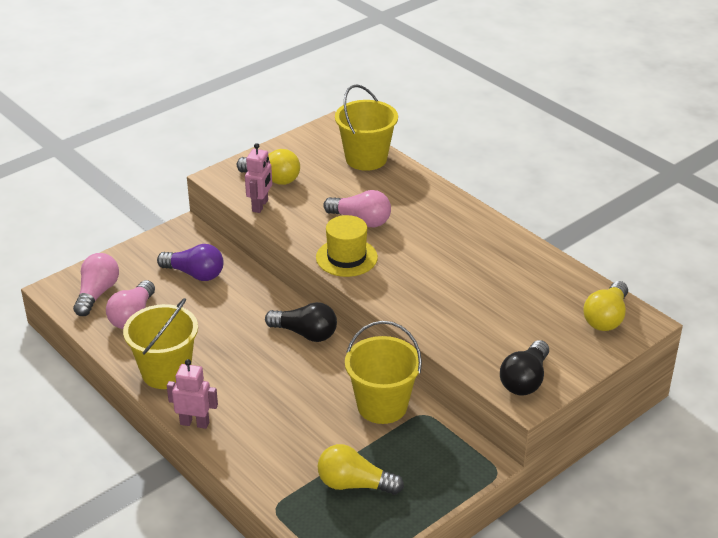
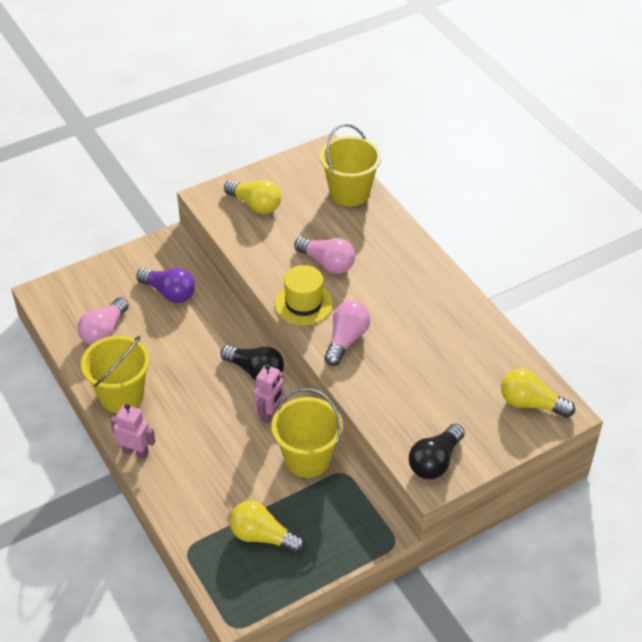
camera: 10 degrees right, 10 degrees up
pink light bulb [73,253,119,316] -> pink light bulb moved to [324,301,370,366]
pink robot [245,143,272,213] -> pink robot moved to [254,364,284,424]
yellow light bulb [583,281,628,331] -> yellow light bulb turned 75 degrees clockwise [501,368,575,418]

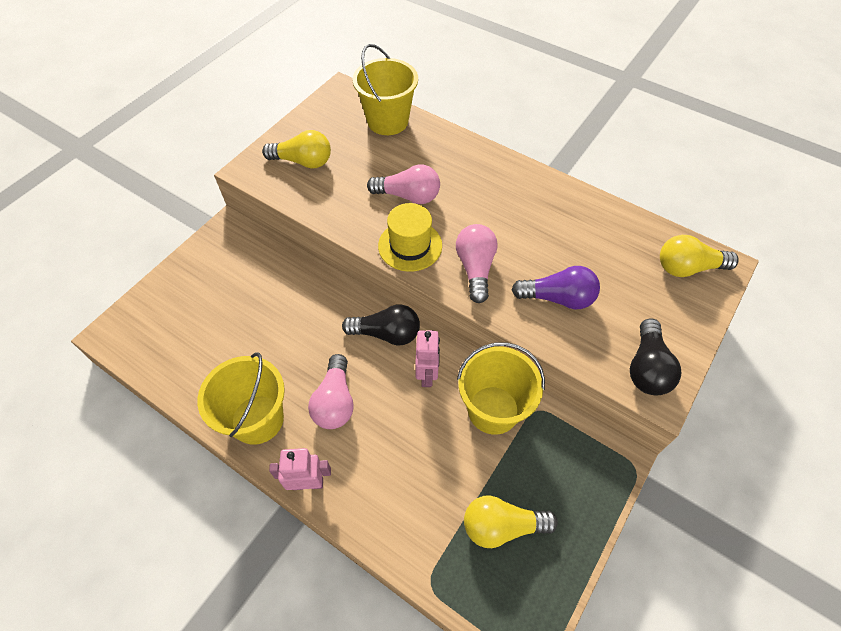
camera: 25 degrees left, 10 degrees up
pink light bulb [78,297,129,345] -> pink light bulb moved to [308,354,354,429]
purple light bulb [137,268,195,303] -> purple light bulb moved to [511,266,600,310]

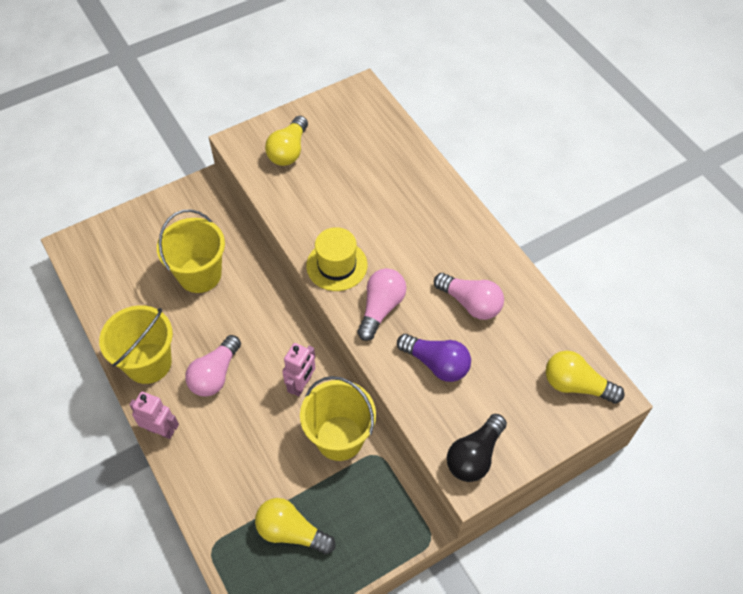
camera: 25 degrees right, 0 degrees up
yellow light bulb [262,130,331,168] -> yellow light bulb turned 75 degrees clockwise [265,116,308,166]
black light bulb [342,305,420,346] -> none
yellow bucket [352,44,418,135] -> yellow bucket moved to [157,209,225,293]
pink light bulb [367,164,440,204] -> pink light bulb moved to [434,273,504,320]

